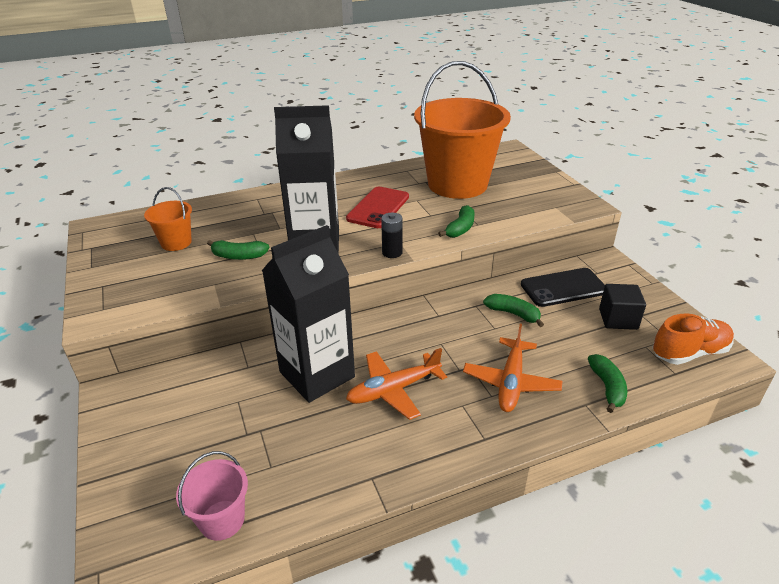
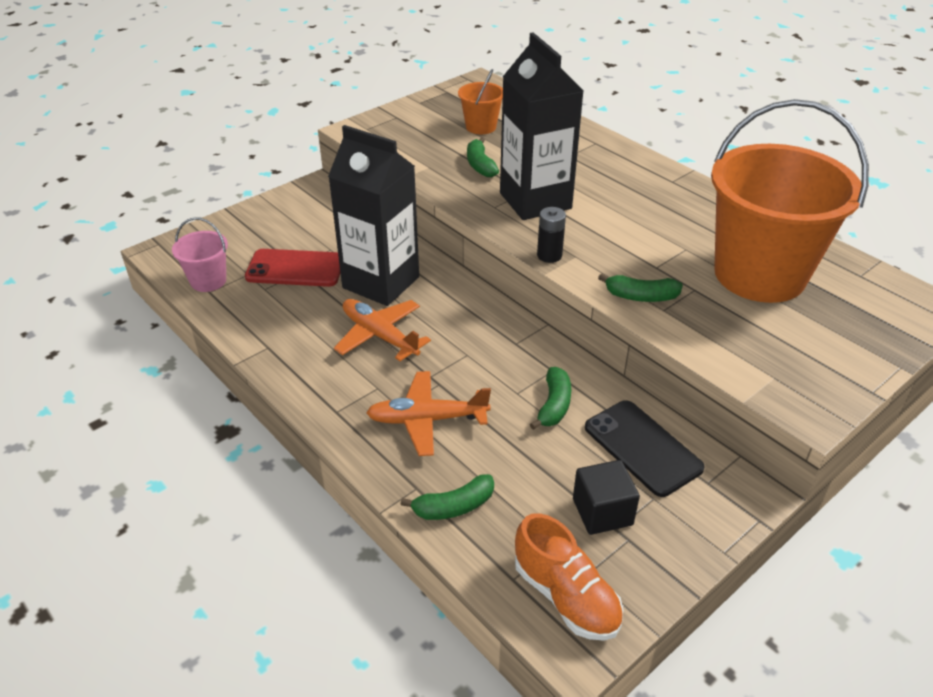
camera: 70 degrees right, 5 degrees up
red phone [346,187,409,228] -> red phone moved to [245,249,340,287]

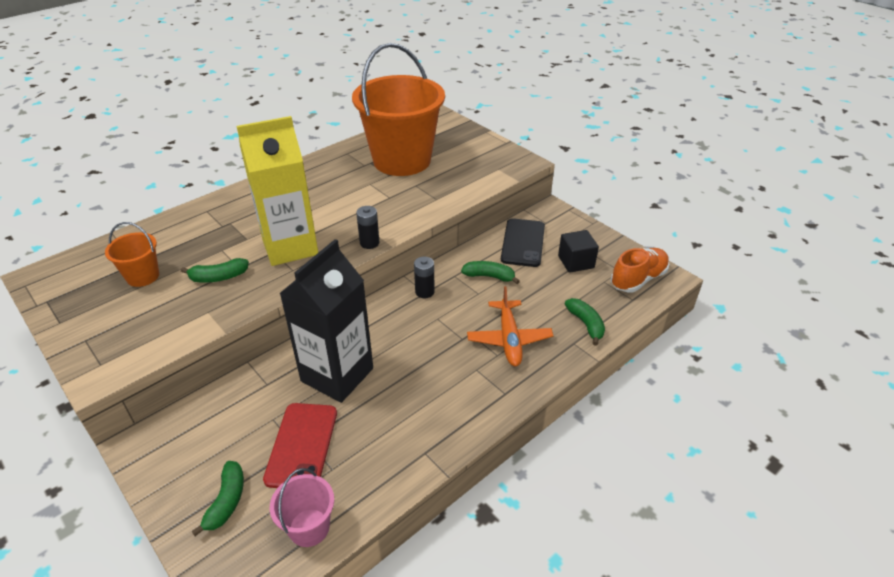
camera: 90 degrees left, 0 degrees up
orange plane [334,299,431,361] -> none
black carton [500,32,584,220] -> yellow carton [237,116,318,266]
black phone [585,400,705,497] -> black phone turned 45 degrees counterclockwise [501,218,545,267]
green banana [598,273,683,302] -> green banana moved to [192,461,244,536]
none -> black battery [414,257,435,298]

